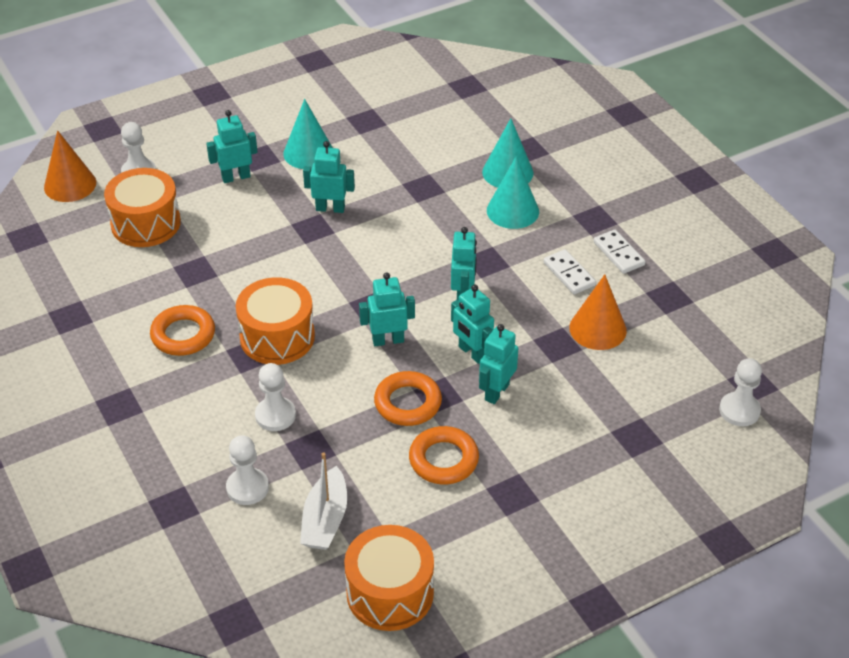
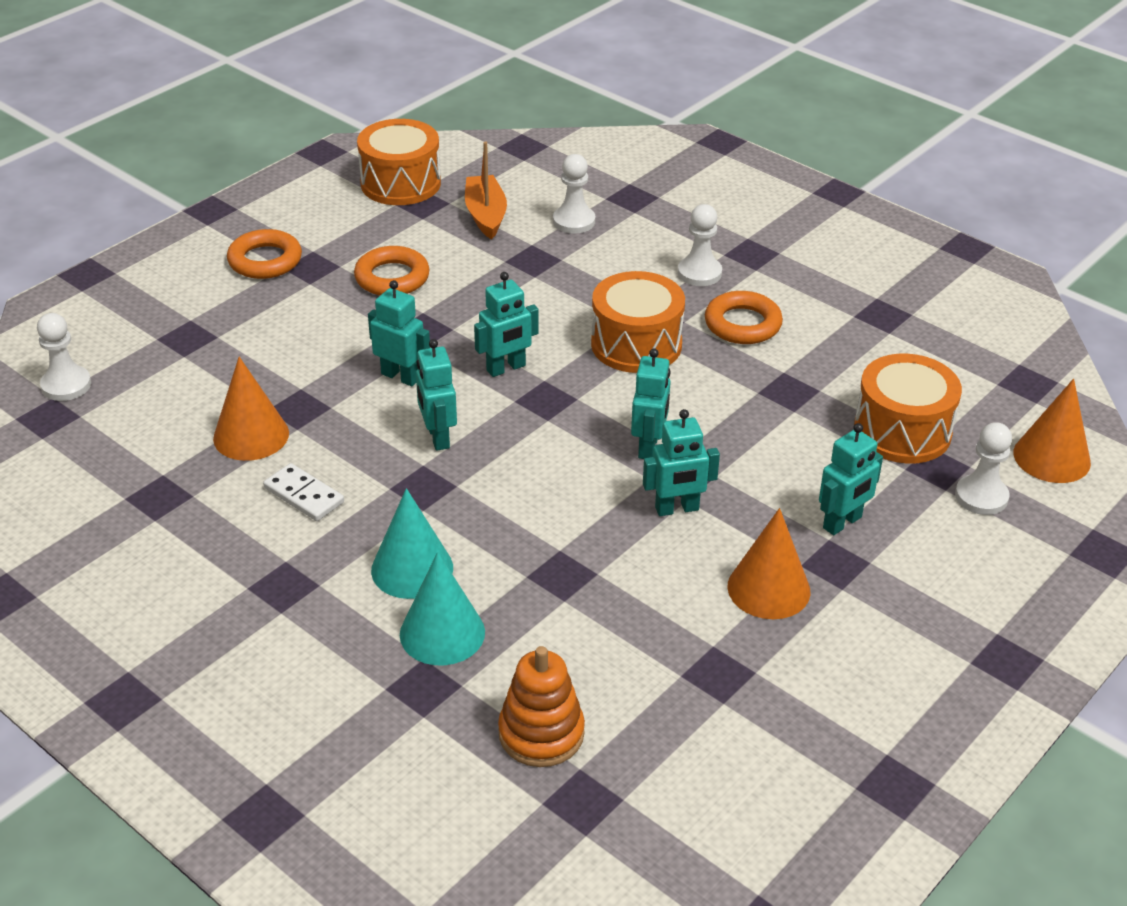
camera: 160 degrees right, 5 degrees down
white pawn [255,363,296,431] -> white pawn moved to [678,204,722,286]
turquoise cone [283,99,333,169] -> orange cone [728,508,810,619]
white boat [300,453,347,550] -> orange boat [465,141,507,239]
orange ring [374,371,442,426] -> orange ring moved to [227,229,302,279]
turquoise robot [479,324,518,404] -> turquoise robot moved to [631,348,671,459]
white domino [594,230,646,274] -> none
none -> orange stacking toy [498,646,585,767]

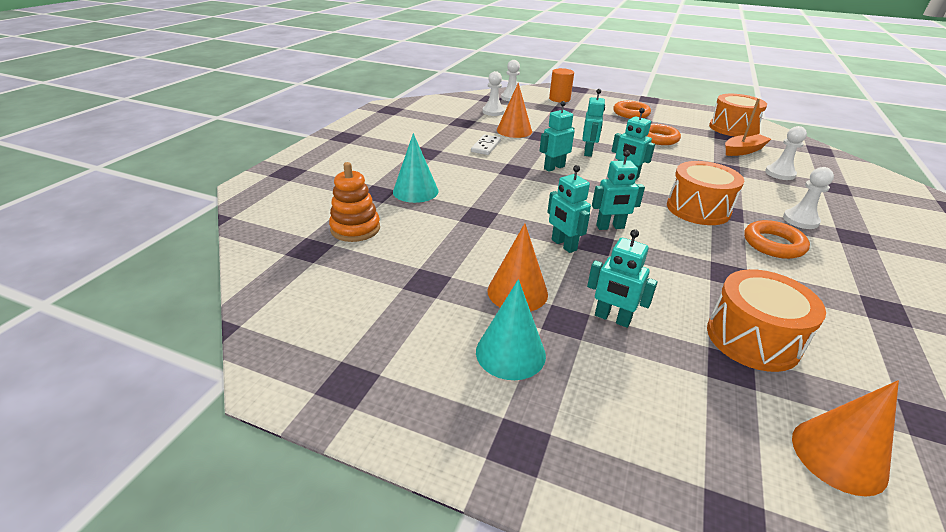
camera: 70 degrees right, 5 degrees down
turquoise cone [371,488,453,599] -> turquoise cone moved to [476,279,546,380]
white pawn [955,422,1012,515] -> white pawn moved to [482,71,505,116]
none -> orange cylinder [549,68,574,102]

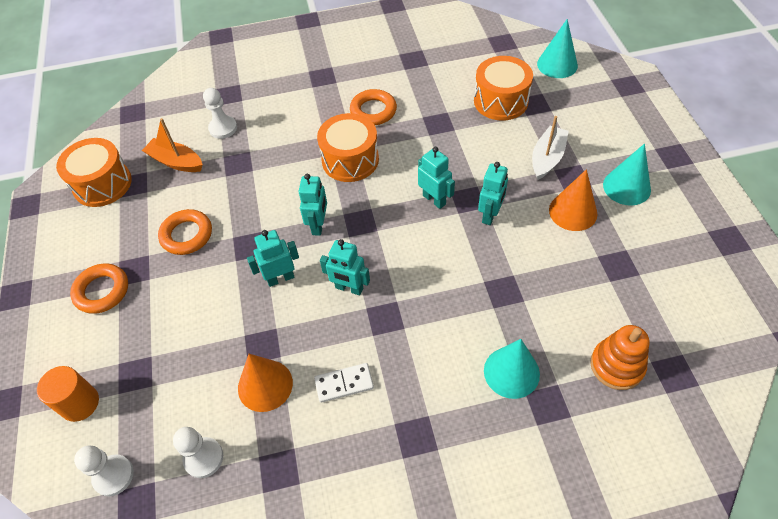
camera: 120 degrees left, 20 degrees up
turquoise robot [587,229,658,328] -> white boat [532,116,569,180]
white pawn [783,167,834,229] -> none
orange cone [792,380,899,496] -> turquoise cone [537,19,578,78]

